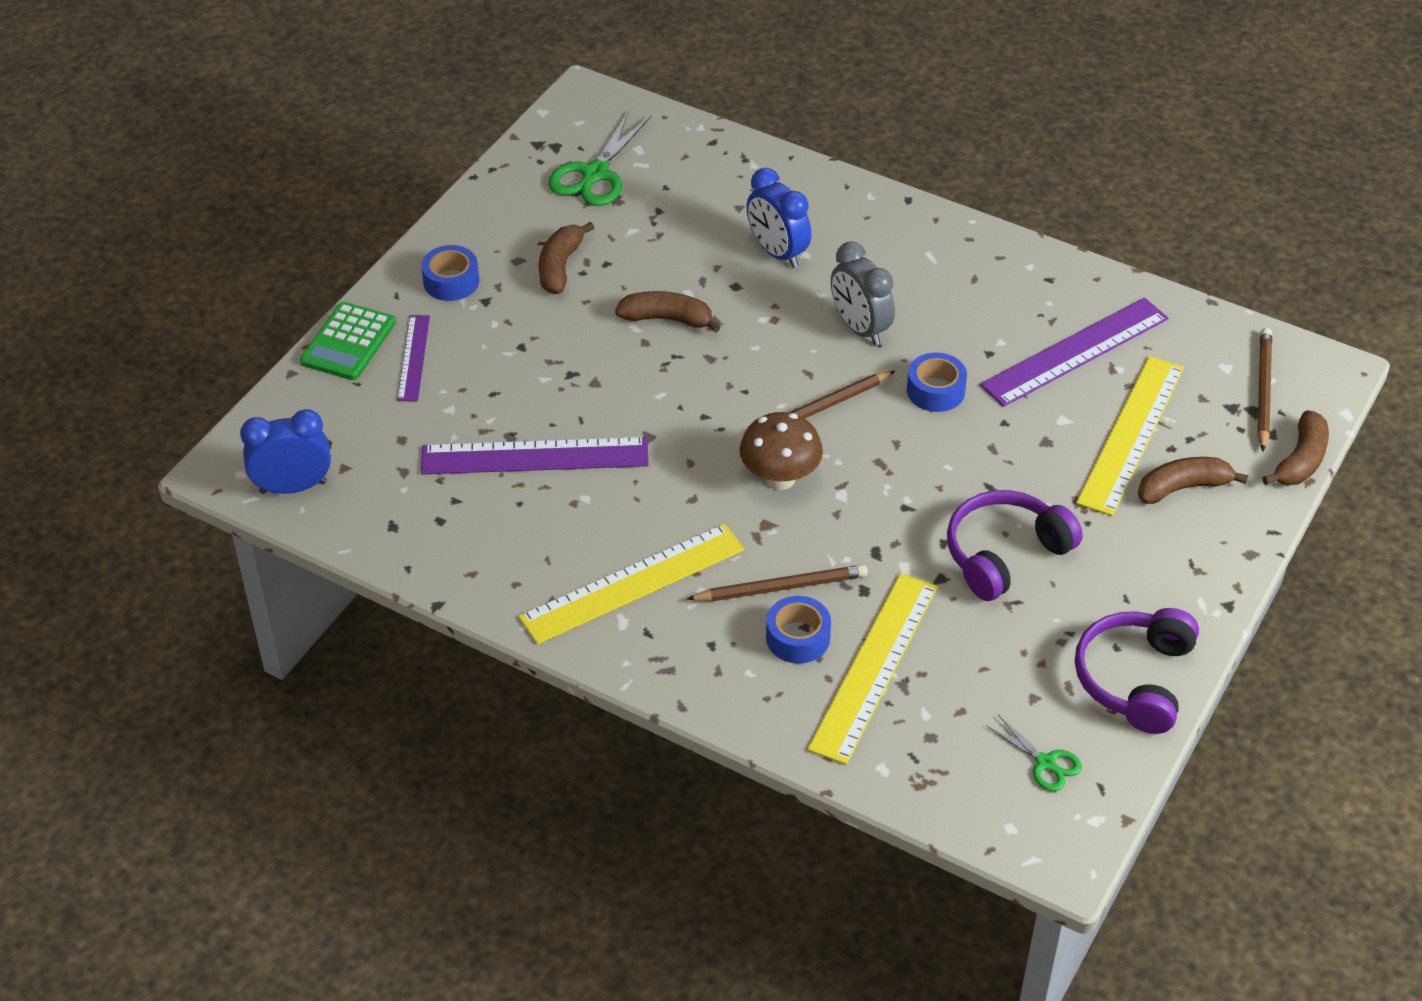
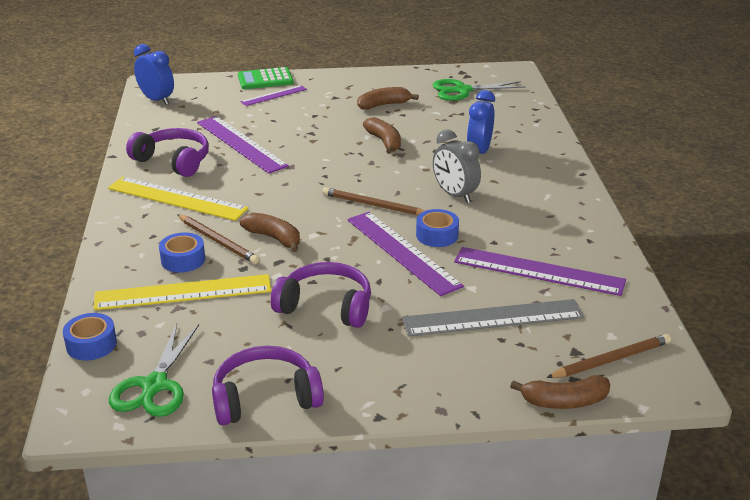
camera: 55 degrees right, 15 degrees down
blue tape [421,245,479,301] -> blue tape moved to [63,313,117,360]
brown mushroom [739,412,823,490] -> none
grey clock [831,241,895,346] -> grey clock turned 60 degrees counterclockwise [433,130,481,203]
green scissors [986,715,1082,791] -> green scissors [109,324,199,417], size x1.79
yellow ruler [1076,356,1184,516] -> grey ruler [402,299,584,337]
brown banana [1138,457,1248,504] -> brown banana moved to [240,213,300,252]
none -> purple headphones [126,128,209,177]
none -> purple ruler [347,212,464,296]

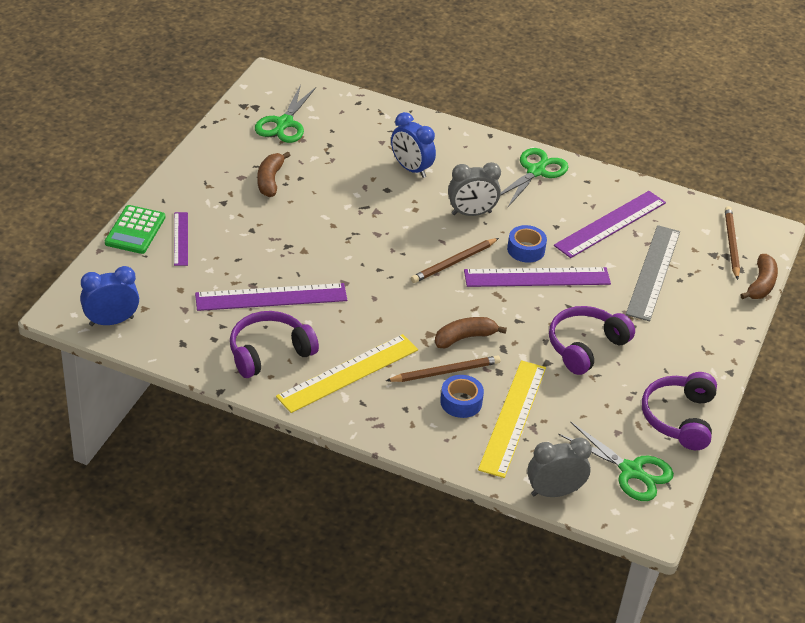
camera: 65 degrees left, 10 degrees up
blue tape [63,313,117,360] -> grey clock [527,437,592,497]
brown banana [363,117,401,154] -> none
none -> green scissors [500,148,568,208]

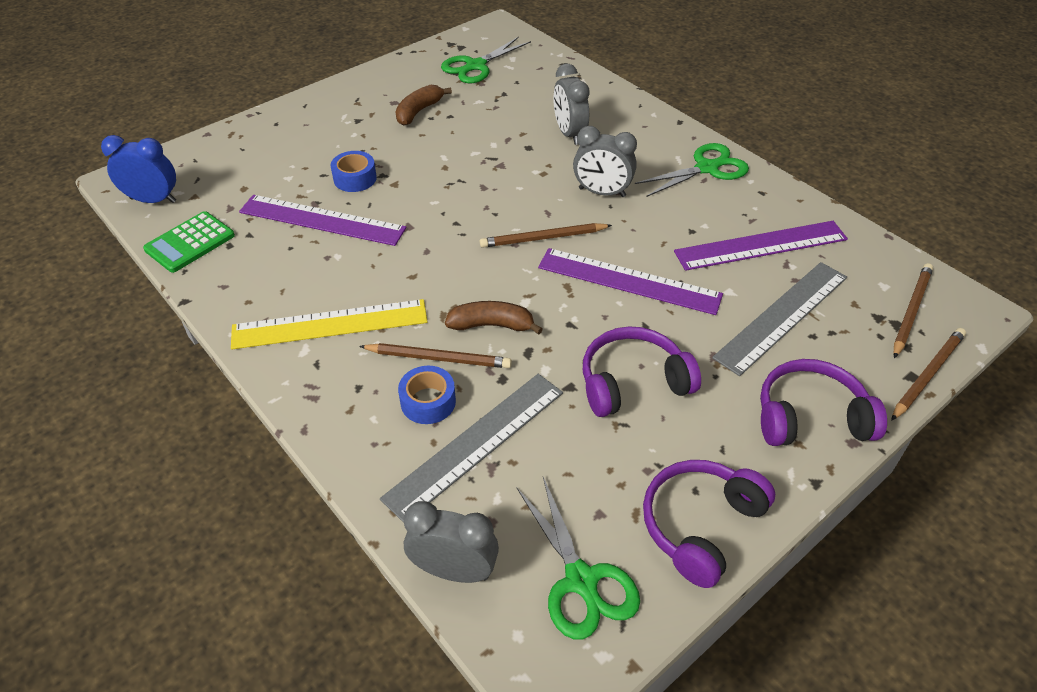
camera: 30 degrees right, 5 degrees up
green calculator [105,205,165,254] -> green calculator moved to [143,211,235,273]
purple ruler [174,212,188,266] -> none
purple headphones [230,311,319,378] -> purple headphones moved to [760,359,887,446]
blue clock [391,112,436,178] -> grey clock [553,64,590,145]
yellow ruler [478,360,546,478] -> grey ruler [380,374,563,523]
blue tape [507,225,547,263] -> blue tape moved to [331,151,377,192]
brown banana [740,254,778,299] -> brown pencil [891,328,966,421]

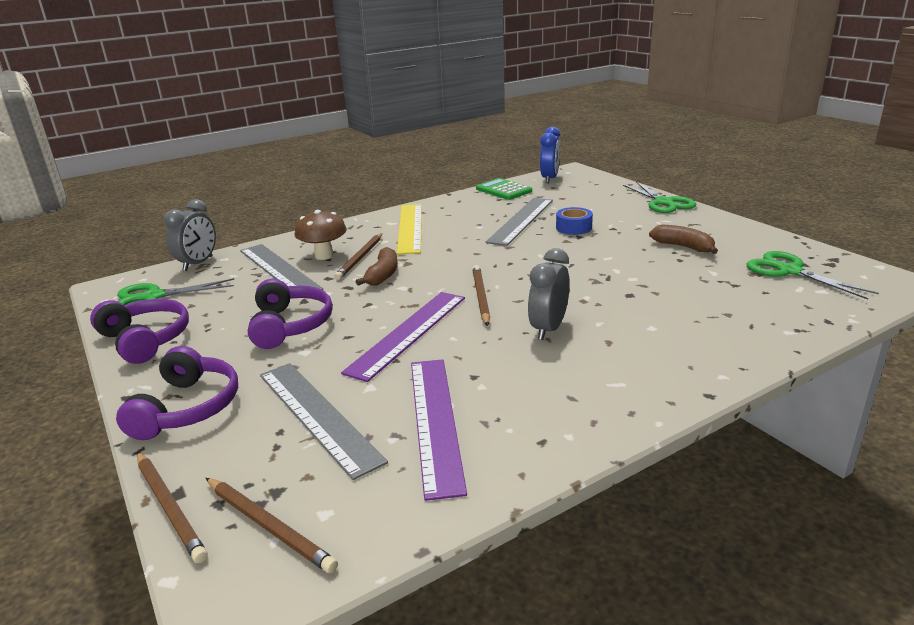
camera: 100 degrees right, 20 degrees down
purple ruler [239,195,406,246] -> grey ruler [486,198,553,246]
blue tape [398,366,456,424] -> brown mushroom [295,210,347,260]
grey clock [553,64,590,145] -> none
green scissors [635,143,749,197] -> green scissors moved to [623,182,696,213]

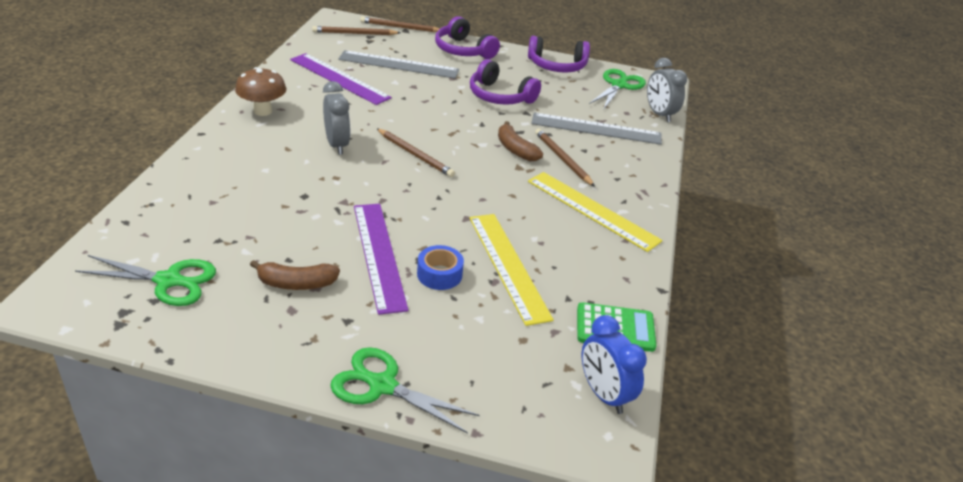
camera: 130 degrees right, 10 degrees up
brown mushroom [295,210,347,260] -> brown mushroom moved to [235,67,287,116]
purple ruler [341,292,465,382] -> purple ruler moved to [354,204,409,315]
grey ruler [486,198,553,246] -> yellow ruler [470,214,554,326]

